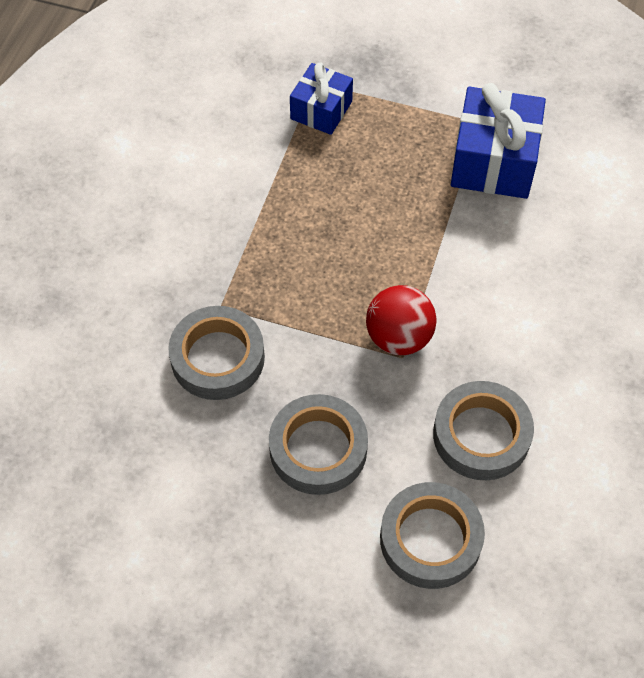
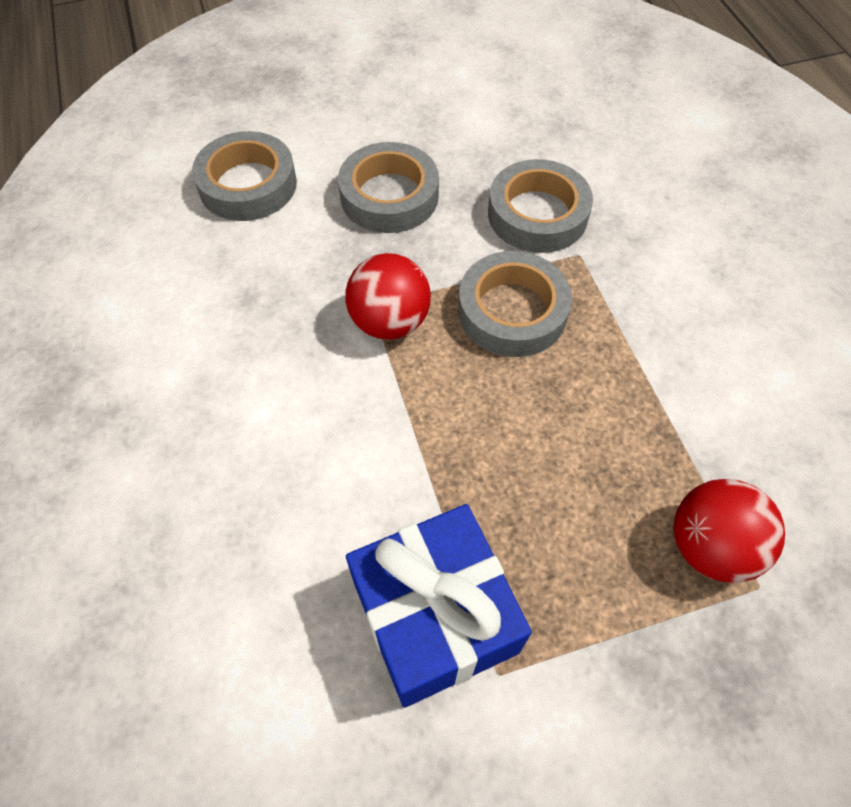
camera: 145 degrees right, 0 degrees up
blue gift [290,62,353,135] -> red ball [674,479,785,583]
grey tape [433,381,534,480] -> grey tape moved to [458,251,572,357]

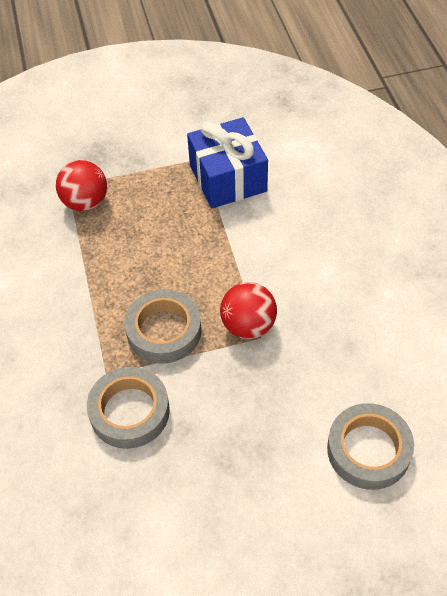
camera: 175 degrees left, 5 degrees down
grey tape [338,142,439,233] -> none

